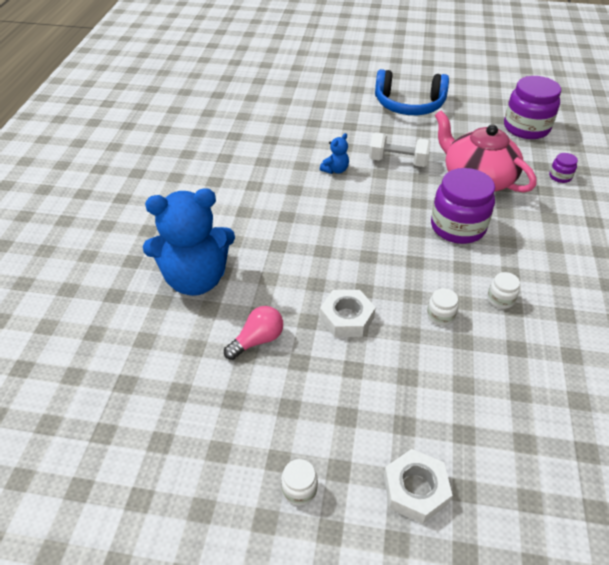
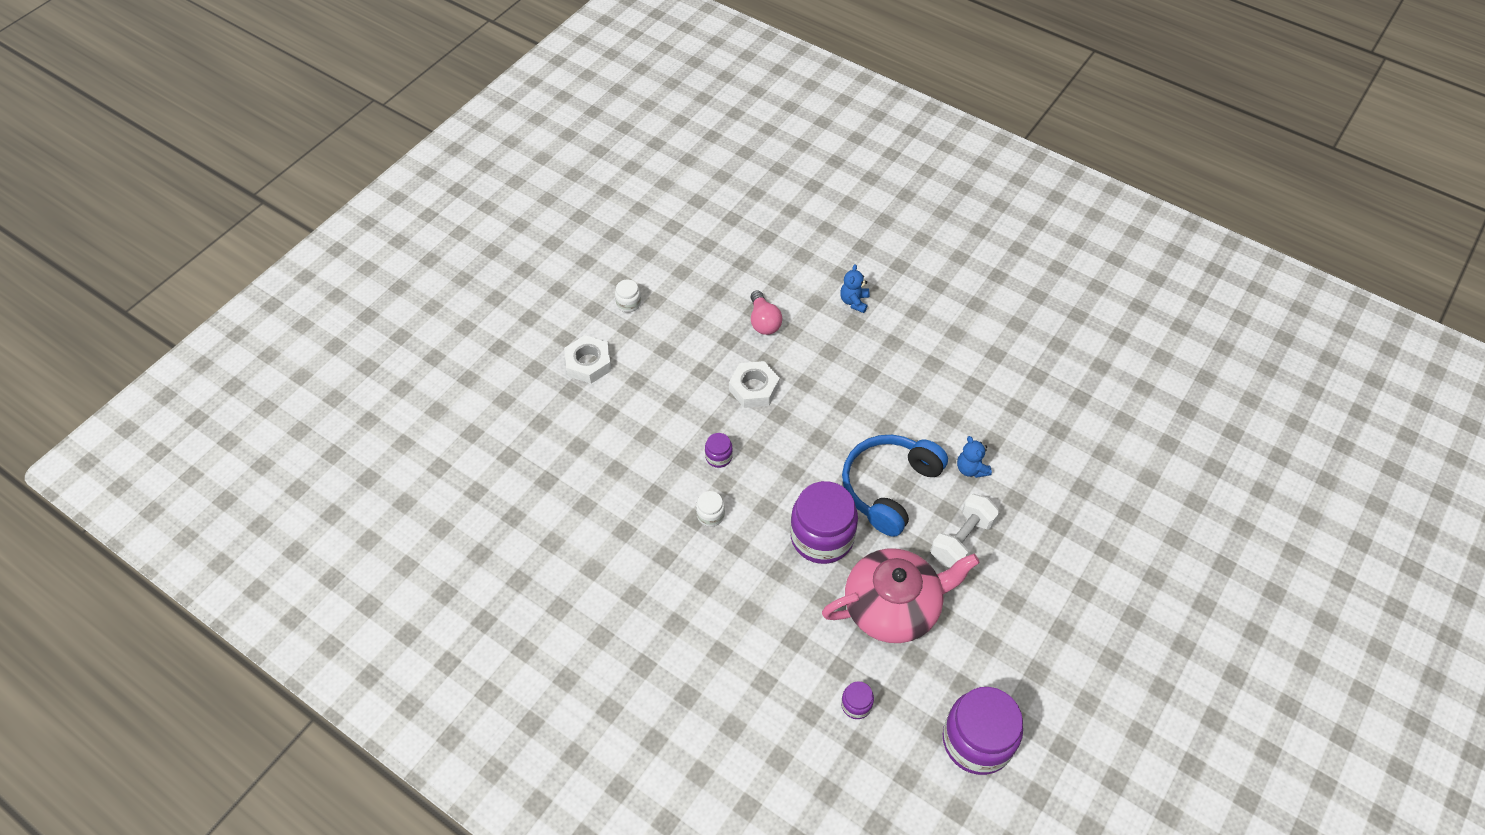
camera: 115 degrees right, 10 degrees up
blue teddy bear [143,188,235,296] -> blue teddy bear [840,264,870,313], size x0.41
blue headphones [375,69,449,115] -> blue headphones moved to [842,435,948,537]
white jar [427,288,458,326] -> purple jar [705,433,733,468]

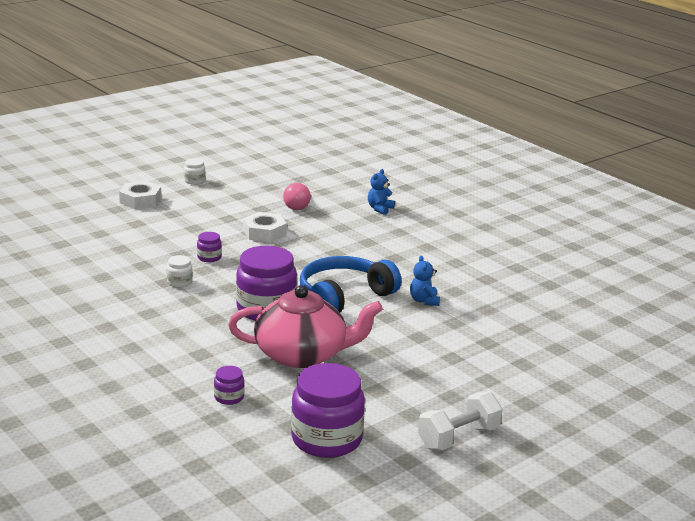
camera: 15 degrees right, 30 degrees down
white dumbbell [931,494,1000,568] -> white dumbbell moved to [418,392,503,450]

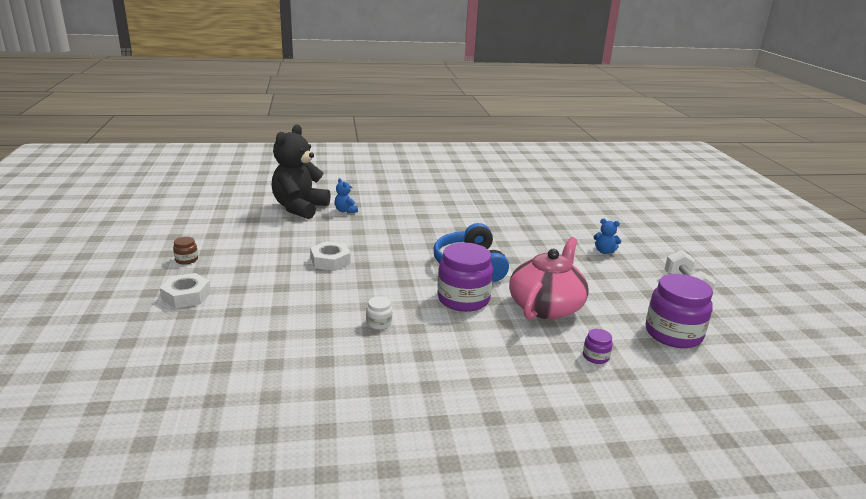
camera: 60 degrees left, 0 degrees up
white jar [184,158,206,185] -> brown jar [173,237,198,265]
purple jar [197,232,222,262] -> none
pink light bulb [283,183,311,210] -> none
blue teddy bear [410,256,440,306] -> blue teddy bear moved to [594,219,621,254]
none -> black teddy bear [271,124,330,219]

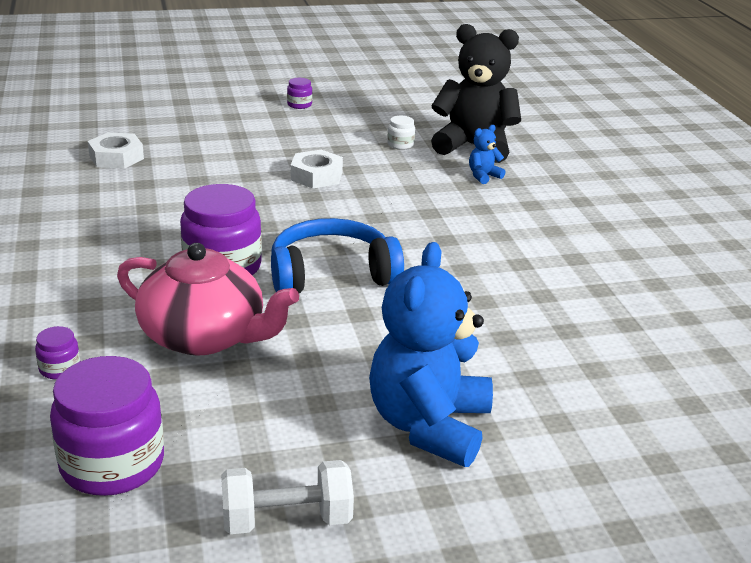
camera: 85 degrees right, 5 degrees up
white nut [160,273,211,308] -> white nut moved to [88,132,144,169]
brown jar [173,237,198,265] -> purple jar [287,78,312,109]
white jar [366,297,392,330] -> white jar moved to [387,116,415,150]
blue teddy bear [594,219,621,254] -> blue teddy bear [369,242,493,467], size x2.43

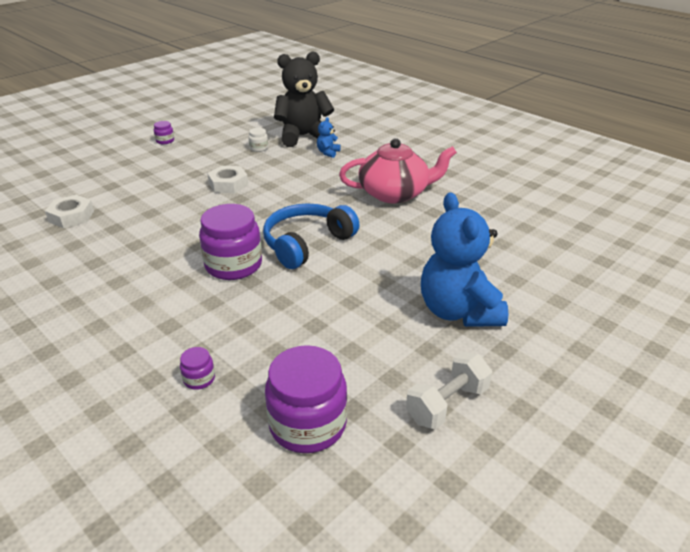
camera: 30 degrees left, 5 degrees up
pink teapot [117,243,299,355] -> pink teapot moved to [339,138,457,203]

